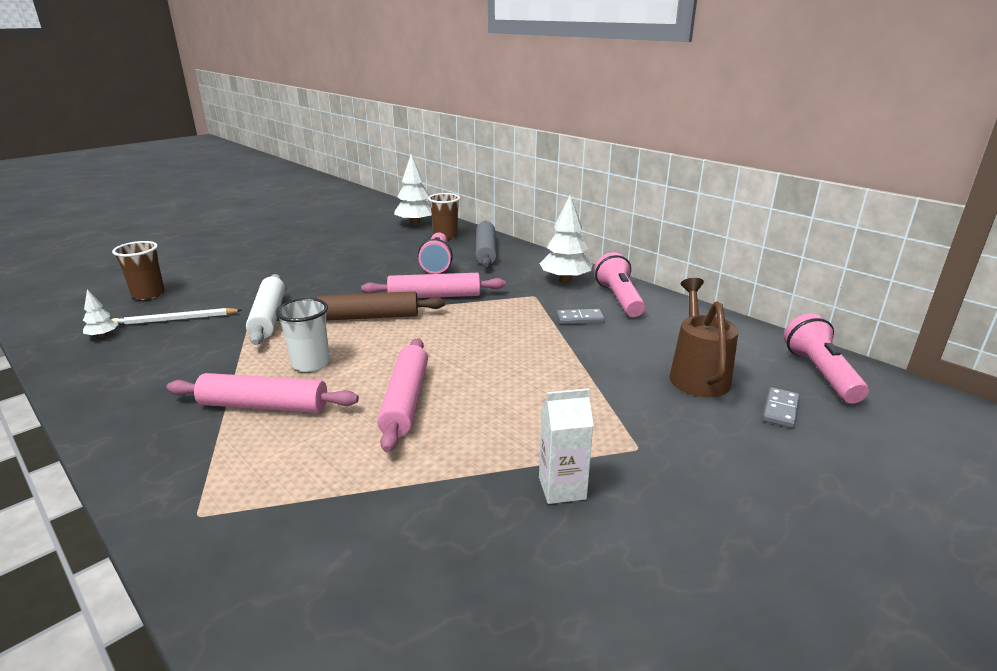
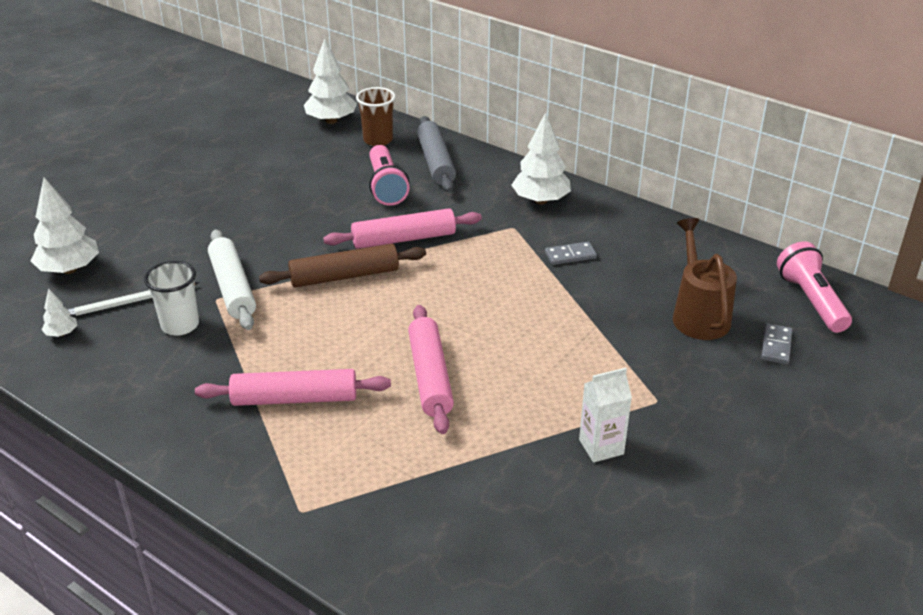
camera: 10 degrees left, 10 degrees up
brown cup [112,241,165,300] -> white tree [31,177,99,274]
white cup [276,298,330,372] -> white cup moved to [144,261,199,336]
pink flashlight [594,252,645,317] -> none

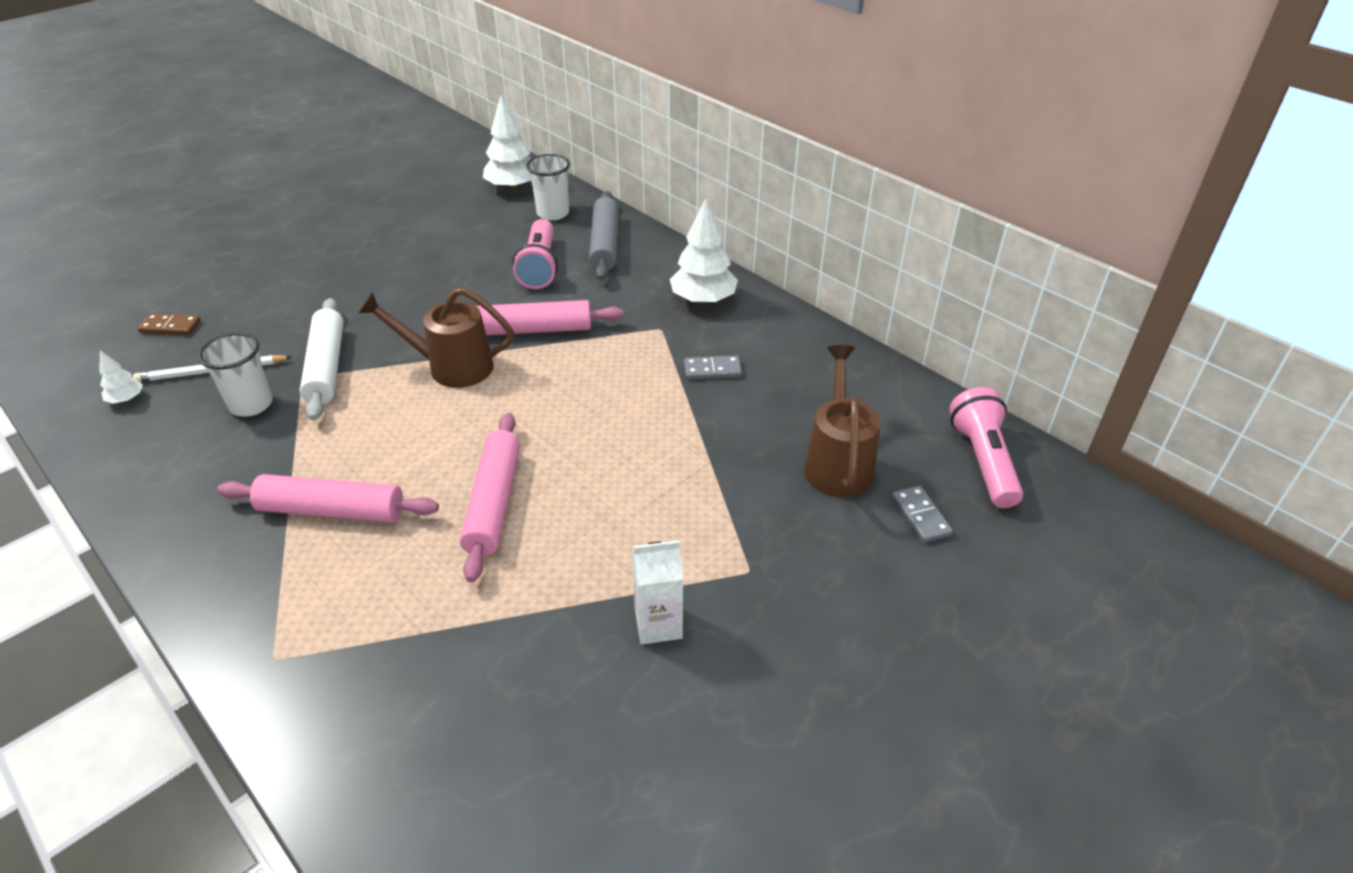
camera: 10 degrees right, 5 degrees up
white tree [31,177,99,274] -> brown domino [138,313,201,335]
brown rolling pin [259,244,426,287] -> brown watering can [358,287,514,388]
brown cup [356,87,396,146] -> white cup [526,154,570,221]
grey domino [761,323,792,364] -> grey domino turned 45 degrees counterclockwise [892,486,953,543]

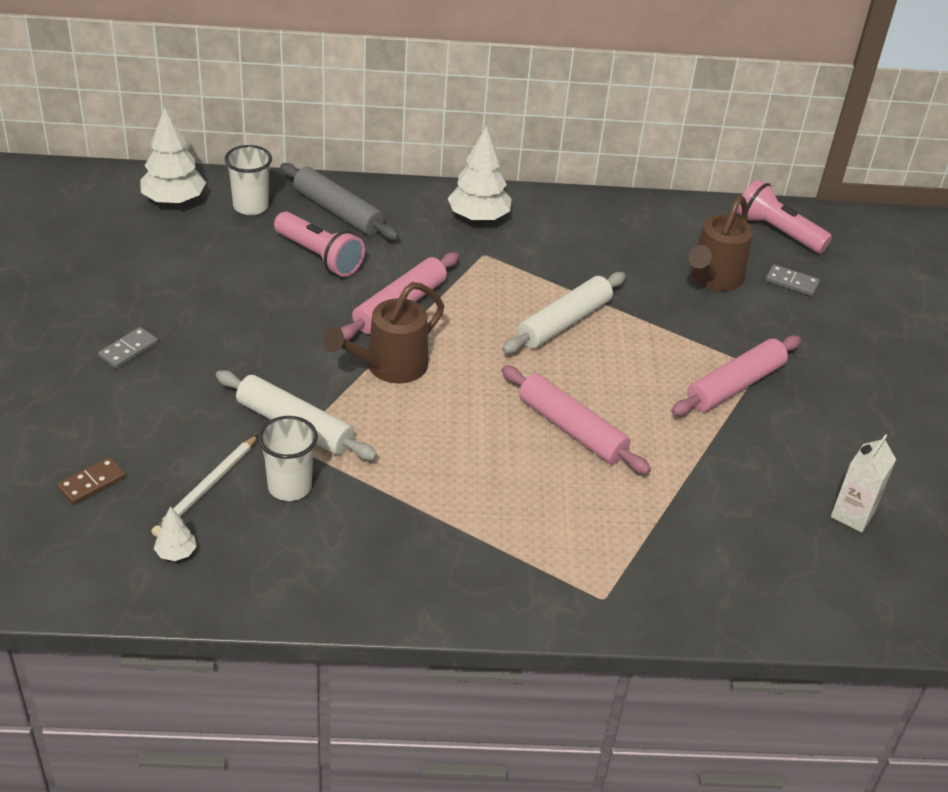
camera: 50 degrees left, 0 degrees up
pink rolling pin [217,474,439,522] -> pink rolling pin moved to [671,335,801,416]
white carton [632,540,683,644] -> white carton moved to [831,434,896,532]
grey domino [684,355,742,379] -> grey domino moved to [98,327,158,369]
brown watering can [804,345,881,497] -> brown watering can turned 105 degrees counterclockwise [688,196,753,291]
none -> white rolling pin [502,272,626,354]

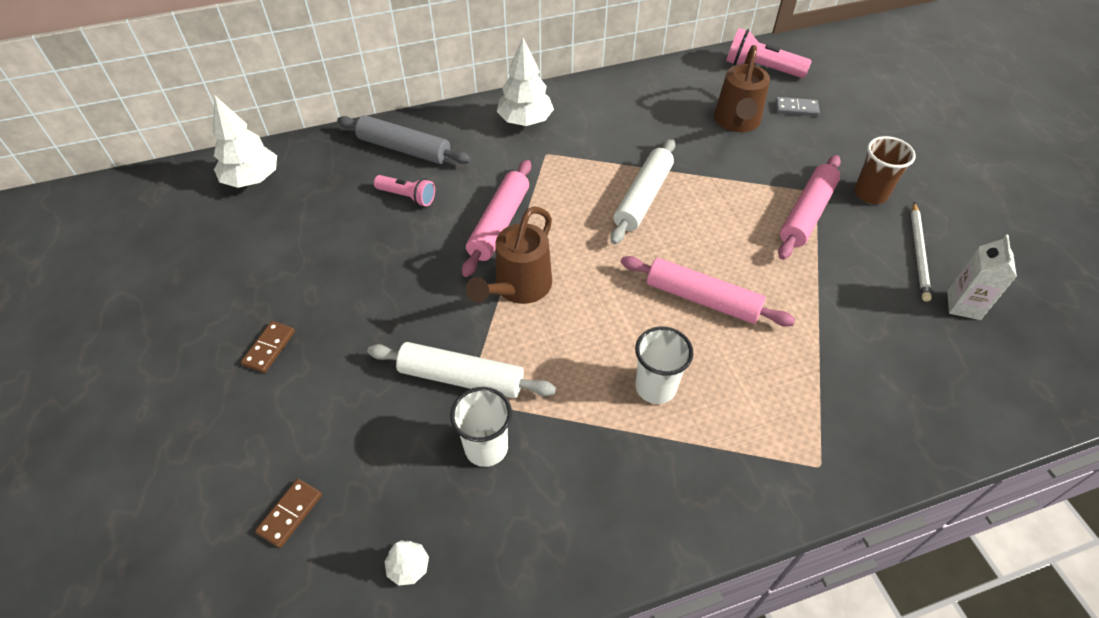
camera: 15 degrees left, 10 degrees up
grey domino [98,327,158,369] -> brown domino [241,321,295,373]
white pencil [151,435,258,537] -> white pencil moved to [911,202,932,301]
white cup [225,145,272,215] -> white cup moved to [635,327,694,404]
pink flashlight [274,211,365,277] -> pink flashlight [374,175,435,206], size x0.65
none -> brown cup [854,136,916,204]

